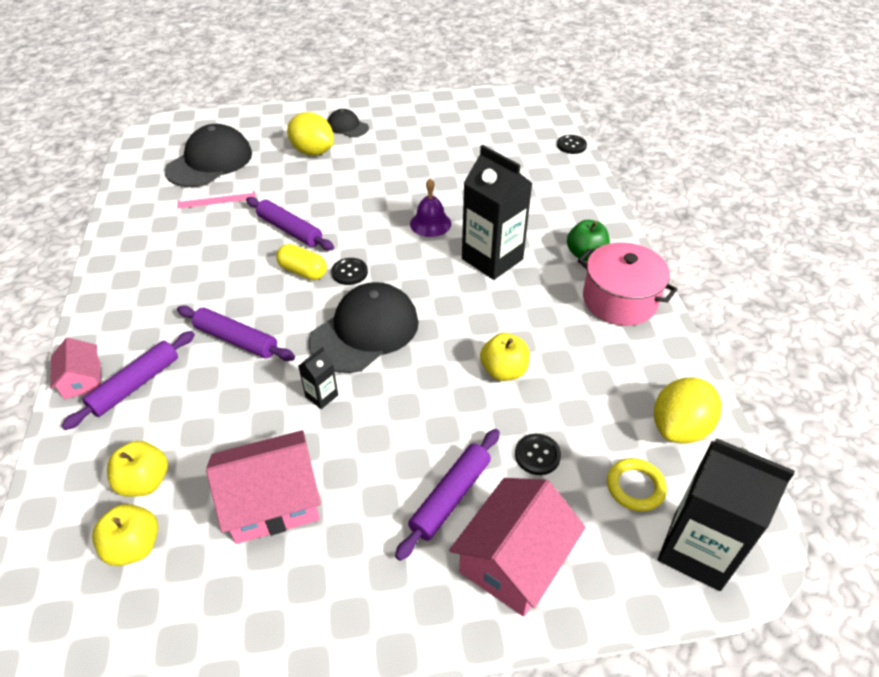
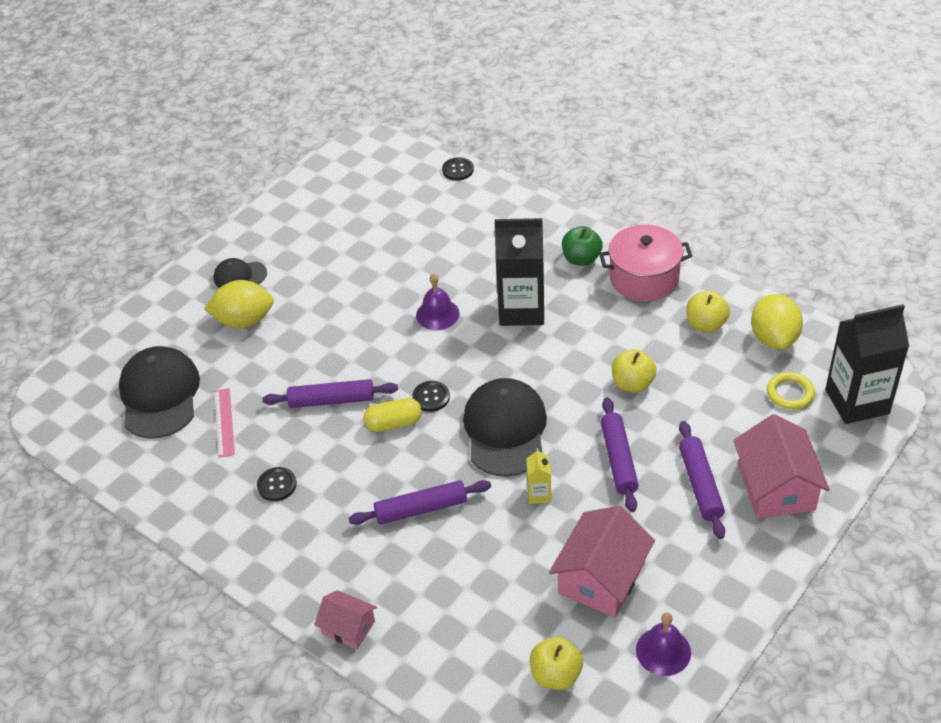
camera: 40 degrees left, 0 degrees up
purple rolling pin [61,331,195,430] -> purple rolling pin moved to [601,398,639,512]
yellow apple [107,441,168,497] -> yellow apple moved to [686,291,730,333]
pink ruler [177,191,255,209] -> pink ruler turned 45 degrees counterclockwise [214,388,235,458]
black carton [298,347,338,409] -> yellow carton [526,448,551,504]
black button [515,434,561,475] -> black button moved to [257,467,297,501]
none -> purple bell [636,612,691,676]

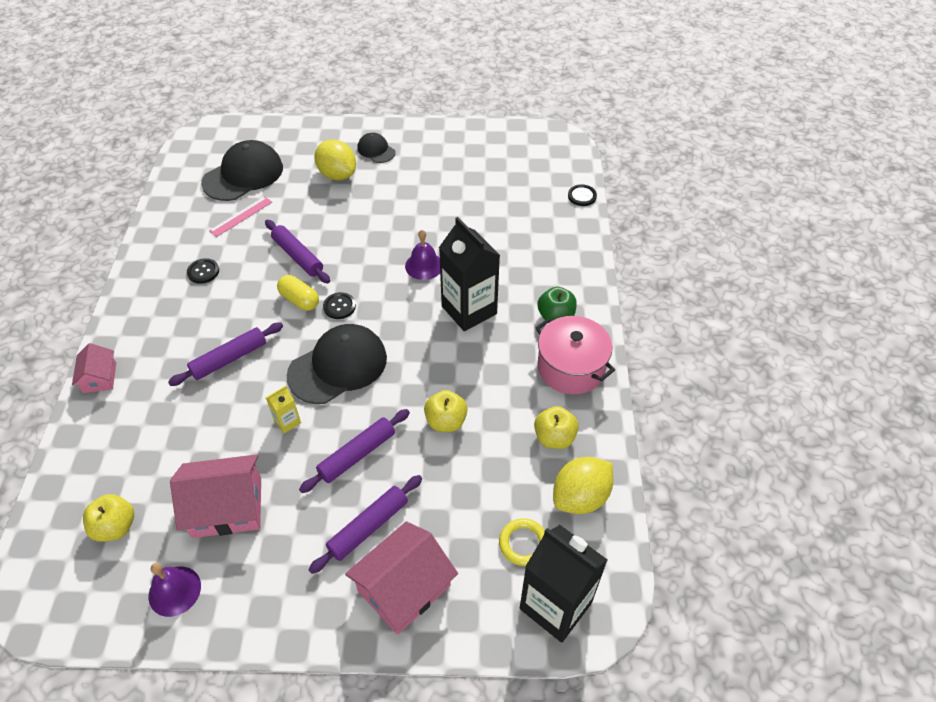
camera: 50 degrees right, 5 degrees up
purple rolling pin [349,480,491,525] -> purple rolling pin turned 75 degrees counterclockwise [168,322,283,386]

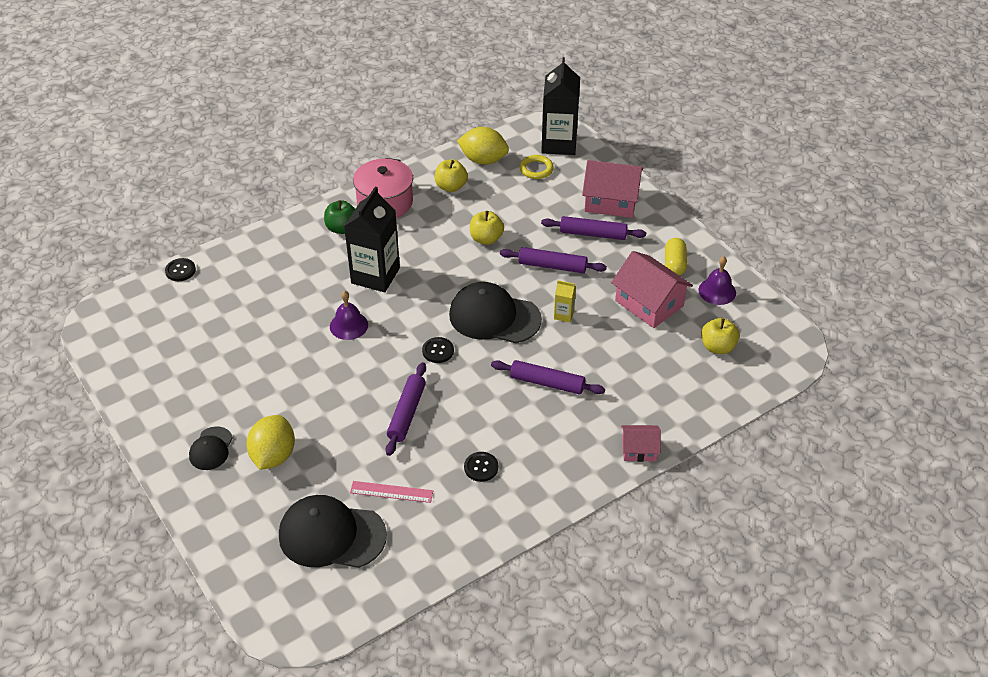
camera: 125 degrees left, 5 degrees down
pink house [72,343,116,393] -> pink house turned 45 degrees clockwise [621,425,661,462]
yellow capsule [277,275,319,311] -> yellow capsule moved to [665,238,687,275]

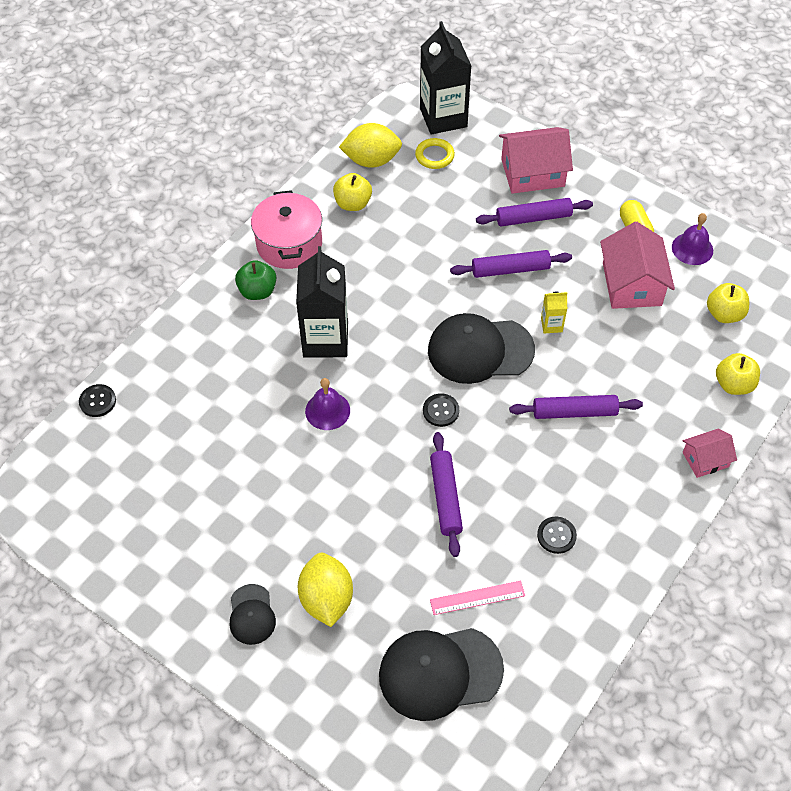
camera: 20 degrees left, 10 degrees up
yellow apple [470,211,504,245] -> yellow apple moved to [716,353,760,395]
pink house [611,251,693,328] -> pink house turned 60 degrees clockwise [600,222,675,309]

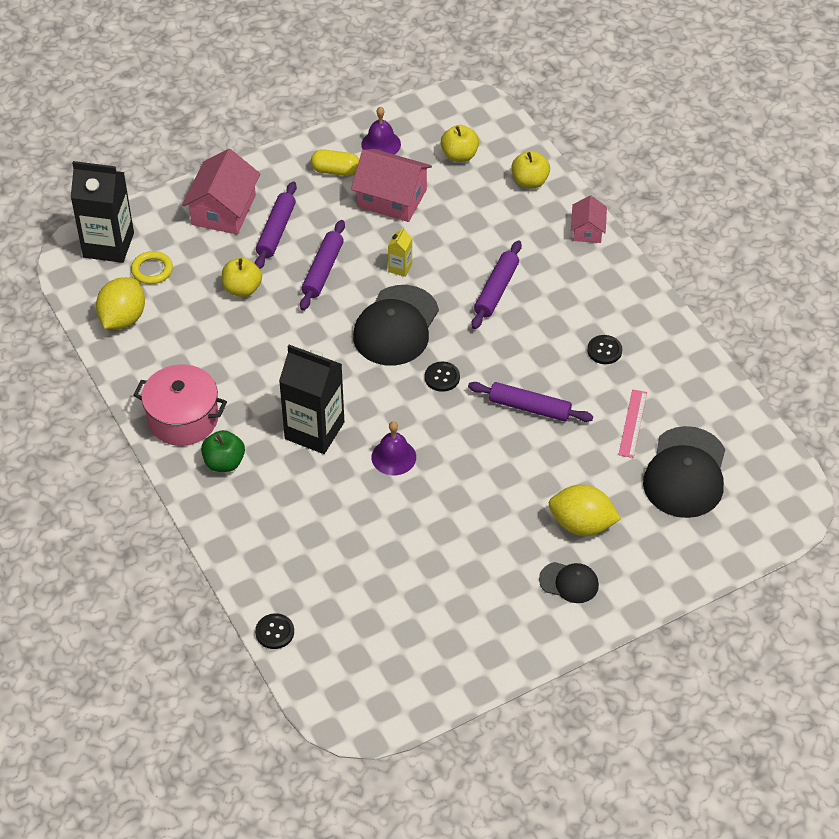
camera: 65 degrees left, 5 degrees down
yellow apple [333,173,372,211] -> yellow apple moved to [222,257,262,297]

